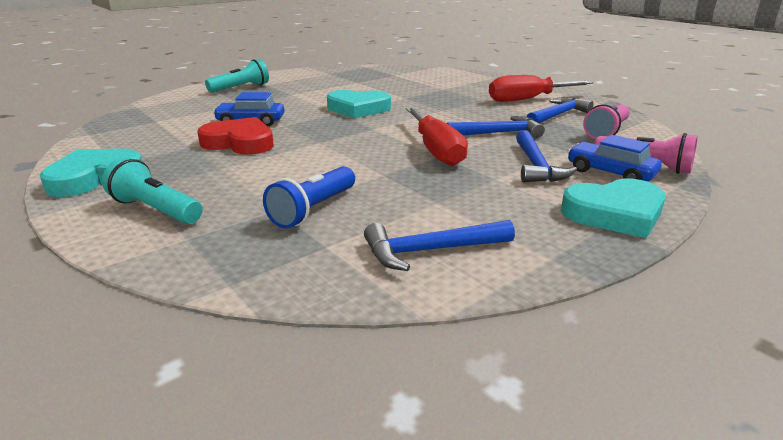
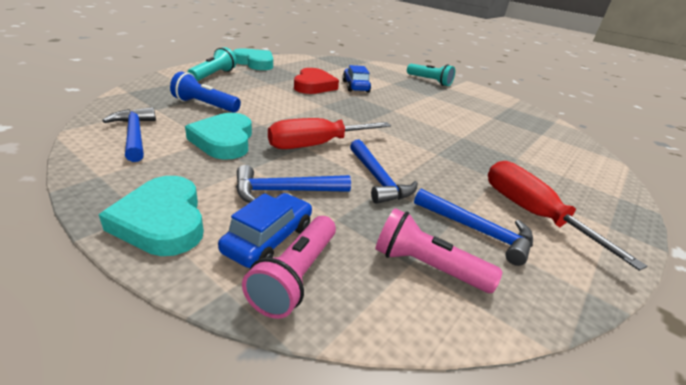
camera: 75 degrees right, 5 degrees up
turquoise heart [327,90,391,119] -> turquoise heart moved to [185,113,252,160]

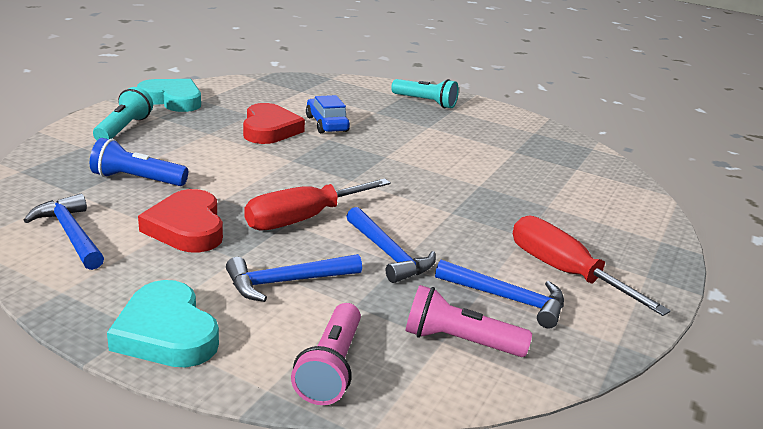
camera: 10 degrees left, 5 degrees down
turquoise heart [185,113,252,160] -> red heart [138,189,223,253]
blue car [218,193,312,268] -> none

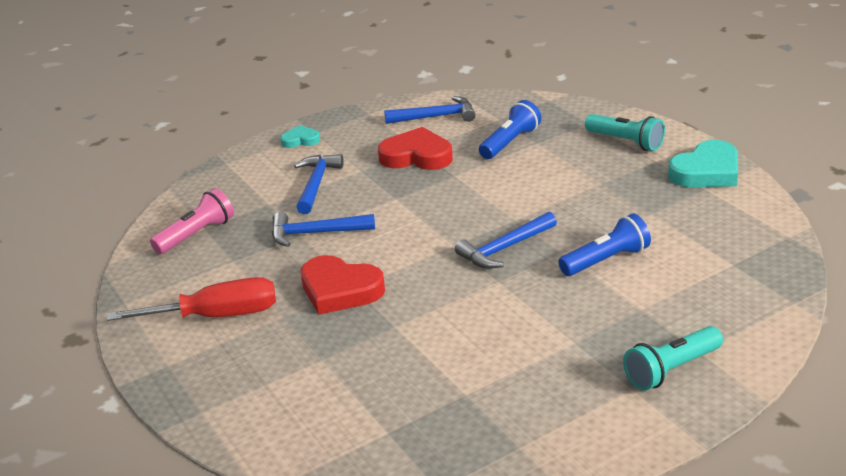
camera: 125 degrees right, 5 degrees up
turquoise heart [107,280,219,368] -> turquoise heart [280,125,320,148], size x0.55
red heart [243,103,305,144] -> red heart moved to [301,255,385,315]
red screwdriver [244,179,391,231] -> none
pink flashlight [291,303,361,405] -> none
blue car [306,95,350,133] -> blue flashlight [558,213,651,276]
blue hammer [435,260,564,328] -> blue hammer moved to [455,212,557,269]

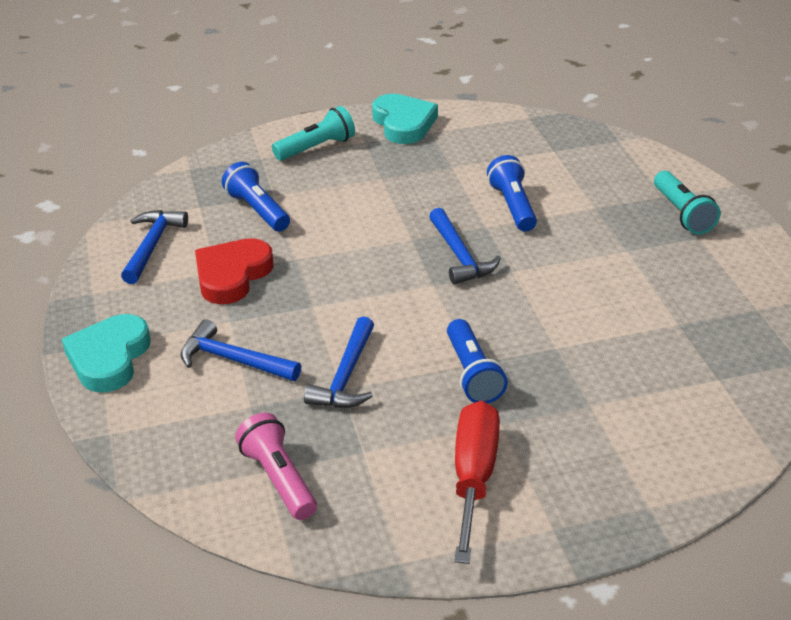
camera: 75 degrees left, 5 degrees up
turquoise heart [280,125,320,148] -> turquoise heart [62,314,151,392], size x1.83
red heart [301,255,385,315] -> blue flashlight [447,319,508,404]

